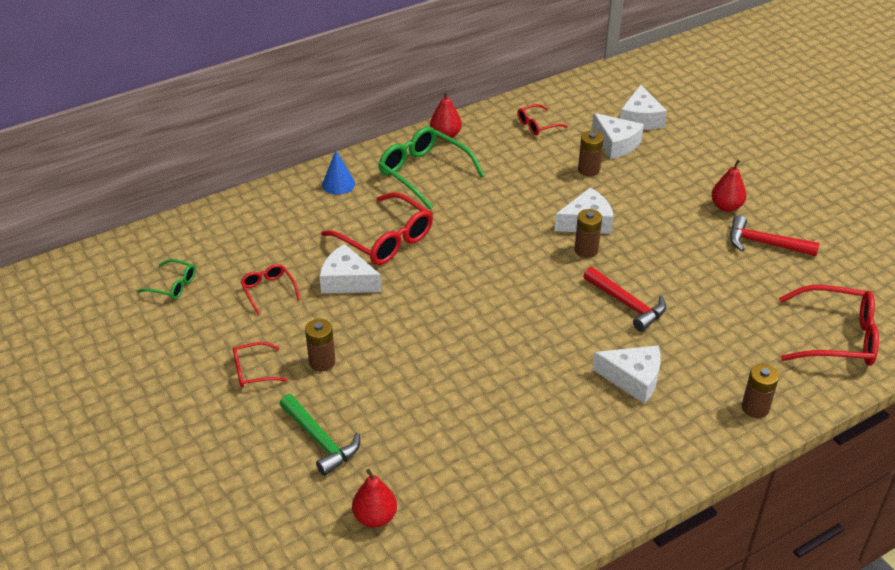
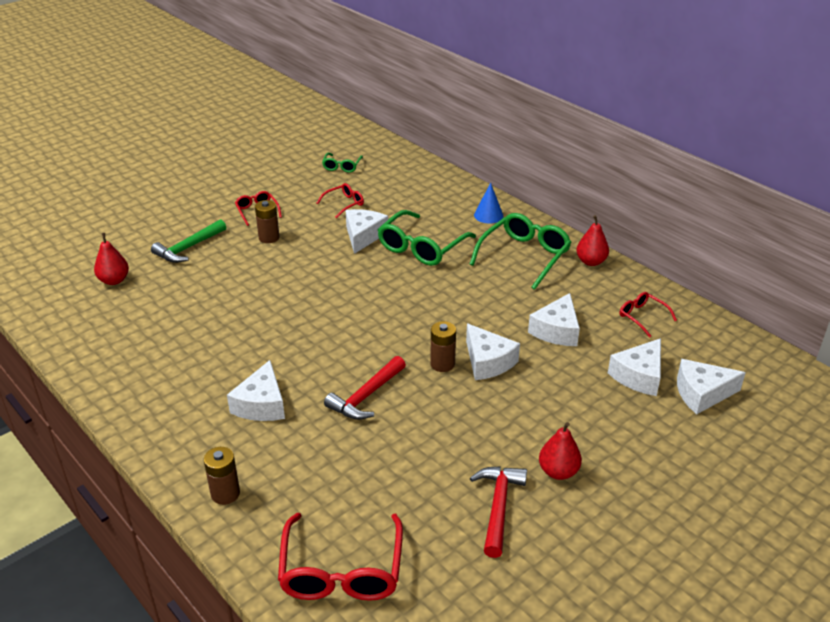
camera: 80 degrees right, 5 degrees down
red glasses [321,192,433,265] -> green glasses [378,210,476,266]
brown battery [578,131,604,176] -> none
none -> white cheese [528,293,580,346]

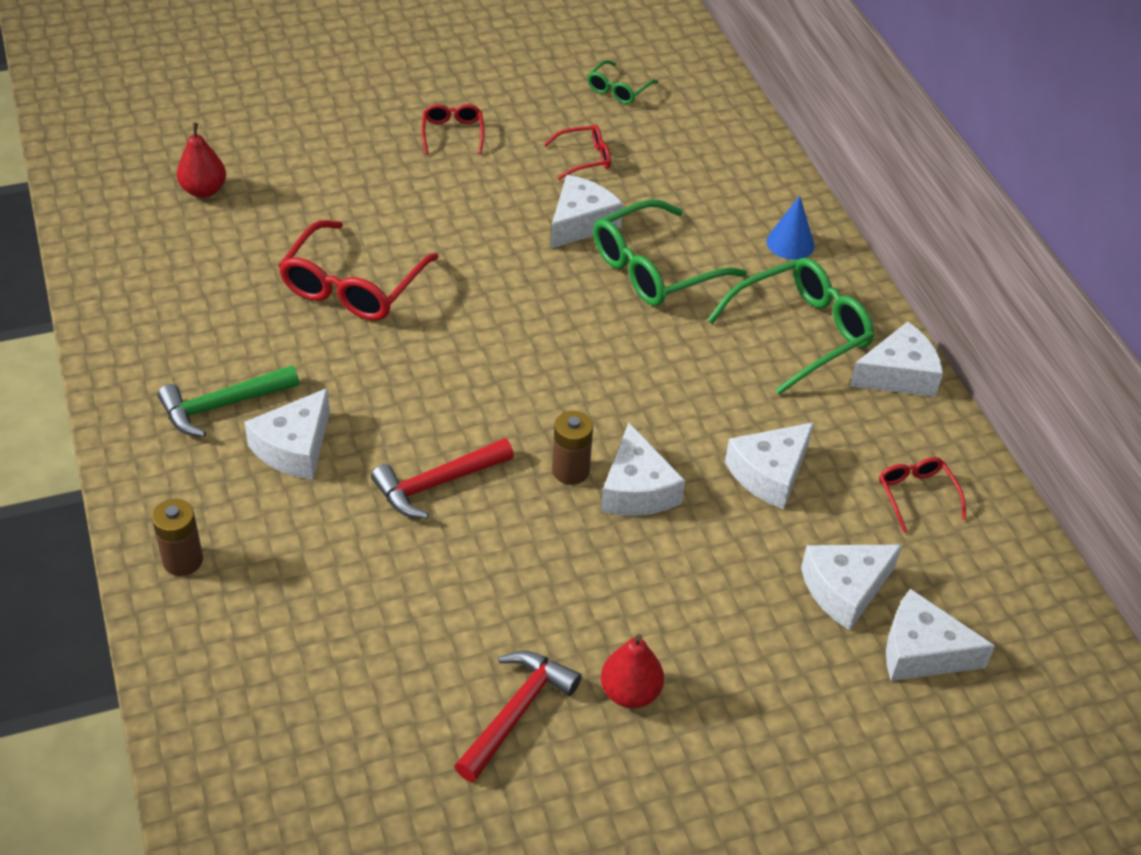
camera: 20 degrees right, 10 degrees up
green hammer [151,219,226,263] -> green hammer moved to [158,365,299,437]
brown battery [255,200,280,243] -> none
red glasses [278,513,403,601] -> red glasses moved to [278,220,439,320]
red pear [576,215,609,266] -> white cheese [850,322,943,397]

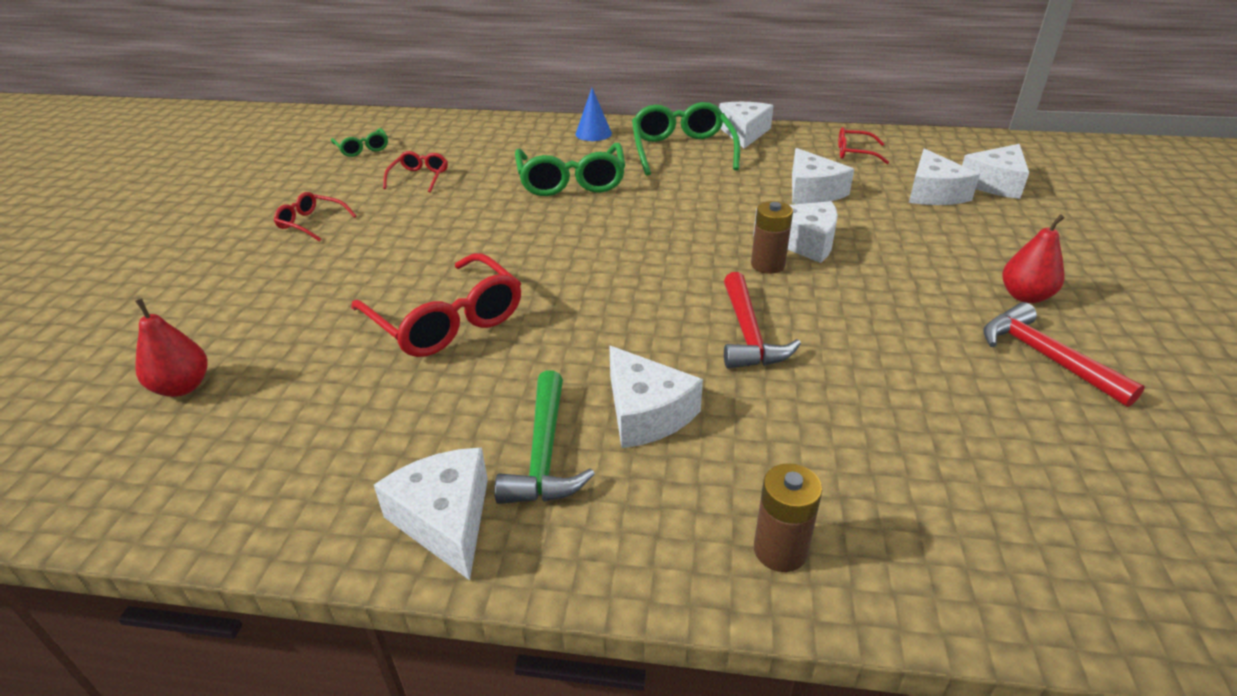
camera: 60 degrees left, 10 degrees down
white cheese [550,175,623,249] -> white cheese moved to [374,447,488,580]

